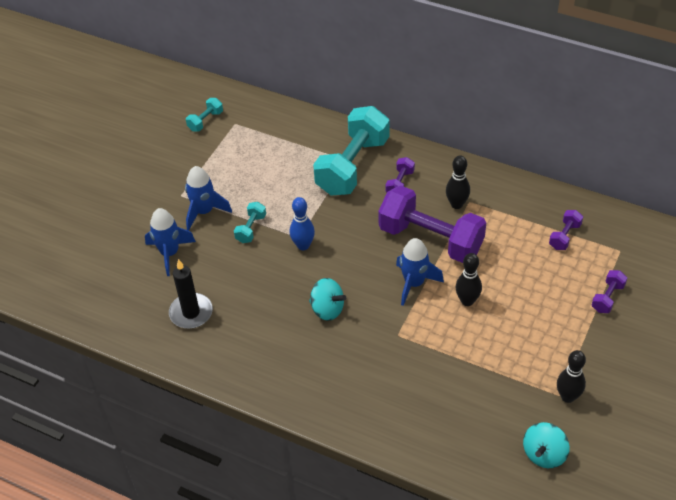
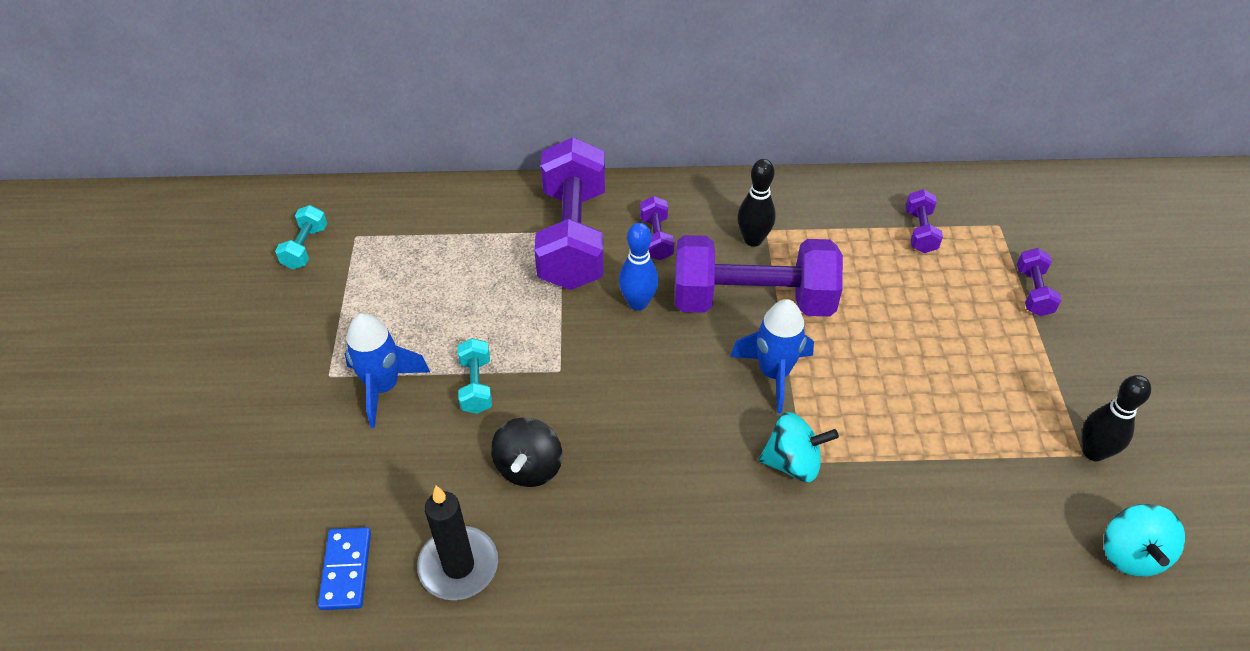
camera: 30 degrees left, 0 degrees up
blue rocket [145,208,196,276] -> none
blue bowling pin [290,197,315,250] -> blue bowling pin moved to [619,223,659,311]
turquoise spinning top [309,278,346,321] -> turquoise spinning top moved to [759,412,839,482]
turquoise dumbbell [313,106,389,196] -> purple dumbbell [534,137,605,290]
black bowling pin [456,253,482,306] -> none
none -> blue domino [318,527,371,610]
none -> black spinning top [491,417,562,487]

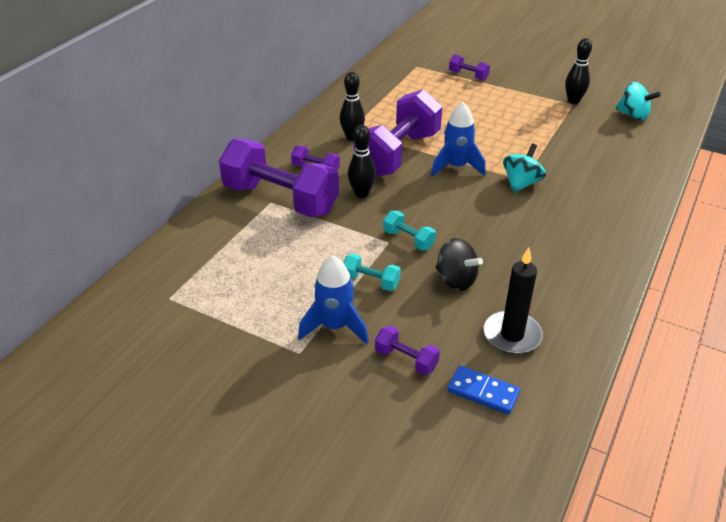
camera: 60 degrees left, 10 degrees down
turquoise dumbbell [275,205,327,269] -> turquoise dumbbell moved to [383,211,436,250]
blue bowling pin [619,223,659,311] -> black bowling pin [348,125,376,198]
purple dumbbell [906,189,943,253] -> purple dumbbell moved to [375,326,440,375]

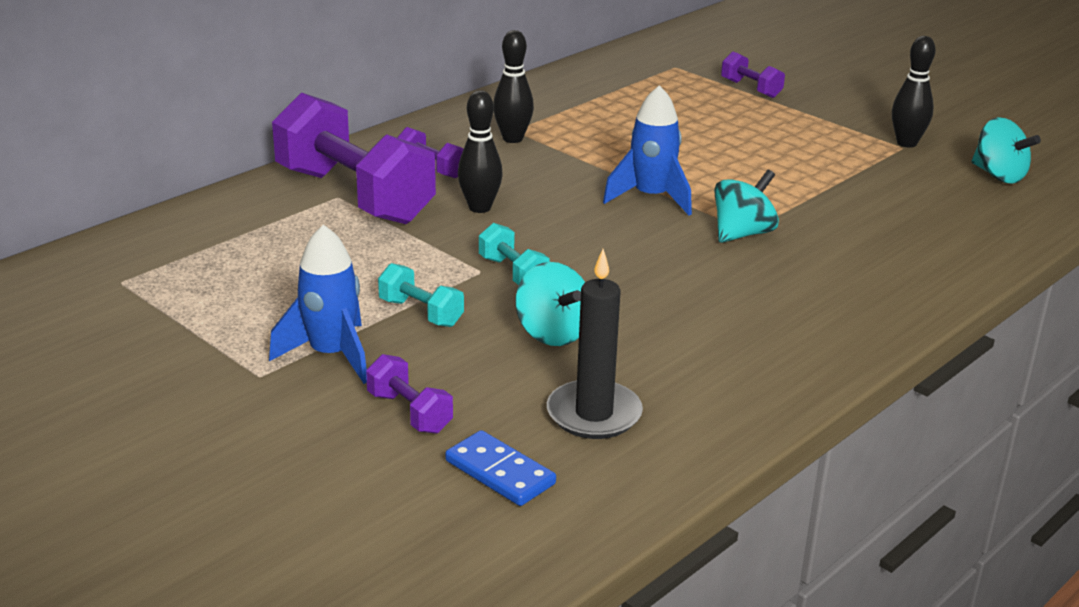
camera: 15 degrees right, 10 degrees down
purple dumbbell [354,90,442,177] -> none
black spinning top [436,238,483,291] -> turquoise spinning top [516,262,585,346]

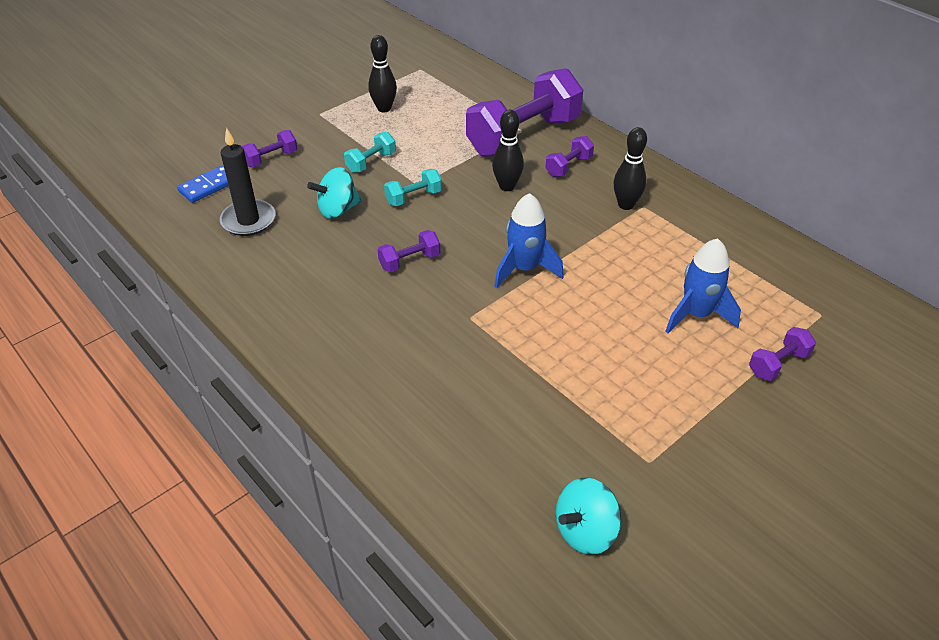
camera: 95 degrees right, 15 degrees up
blue rocket [269,224,367,384] -> blue rocket moved to [665,238,741,333]
turquoise spinning top [714,170,779,243] -> none
black bowling pin [892,36,935,148] -> black bowling pin moved to [368,35,397,112]
none -> purple dumbbell [377,230,440,272]

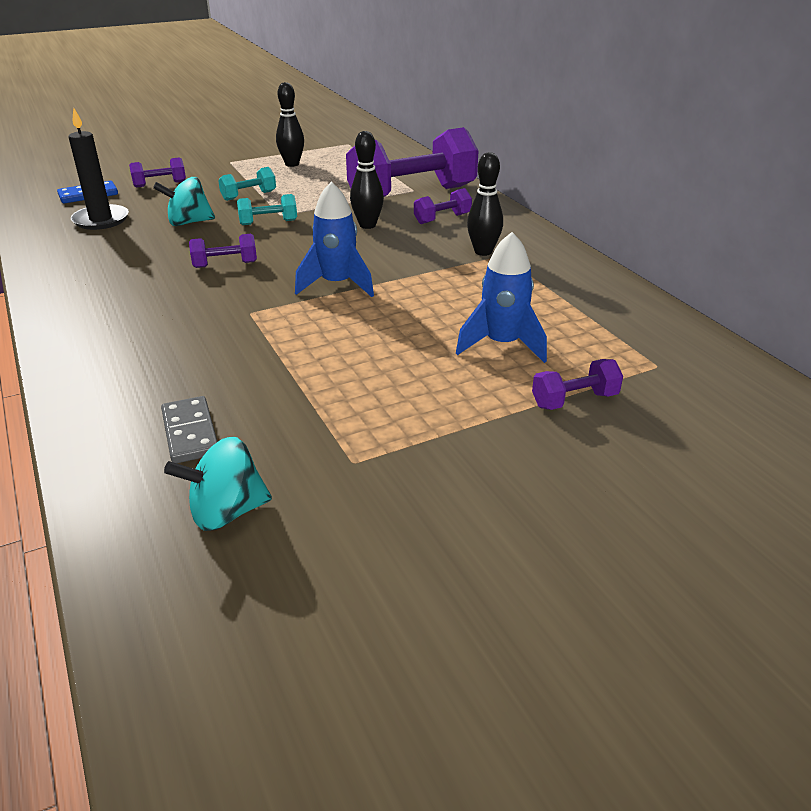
camera: 15 degrees right, 10 degrees down
none -> grey domino [161,396,217,463]

